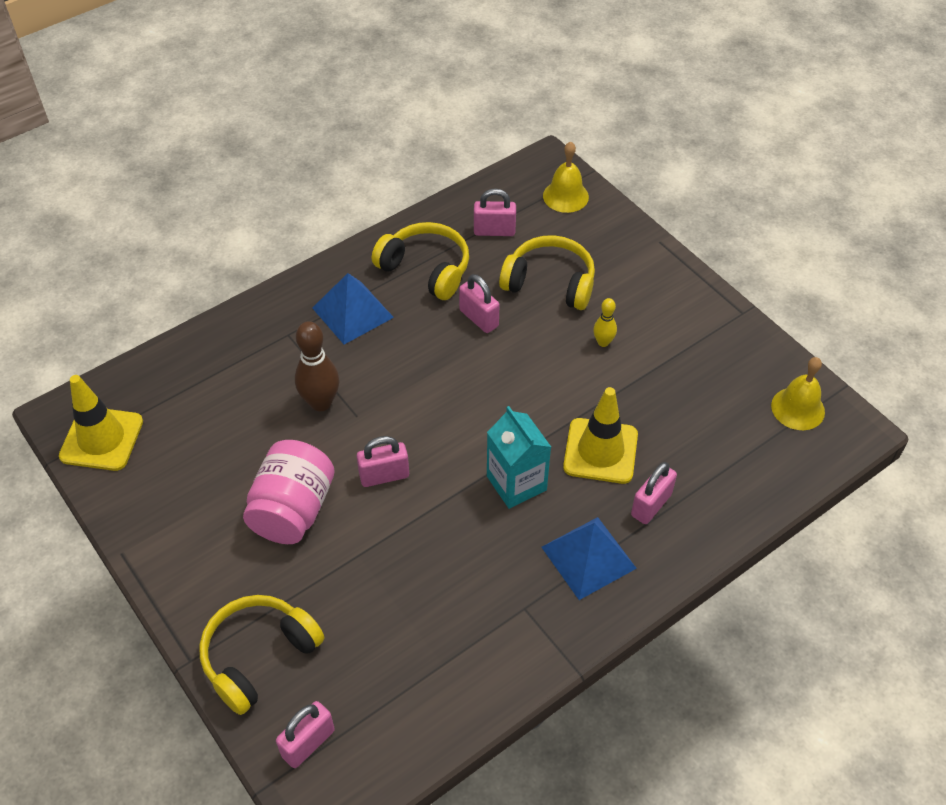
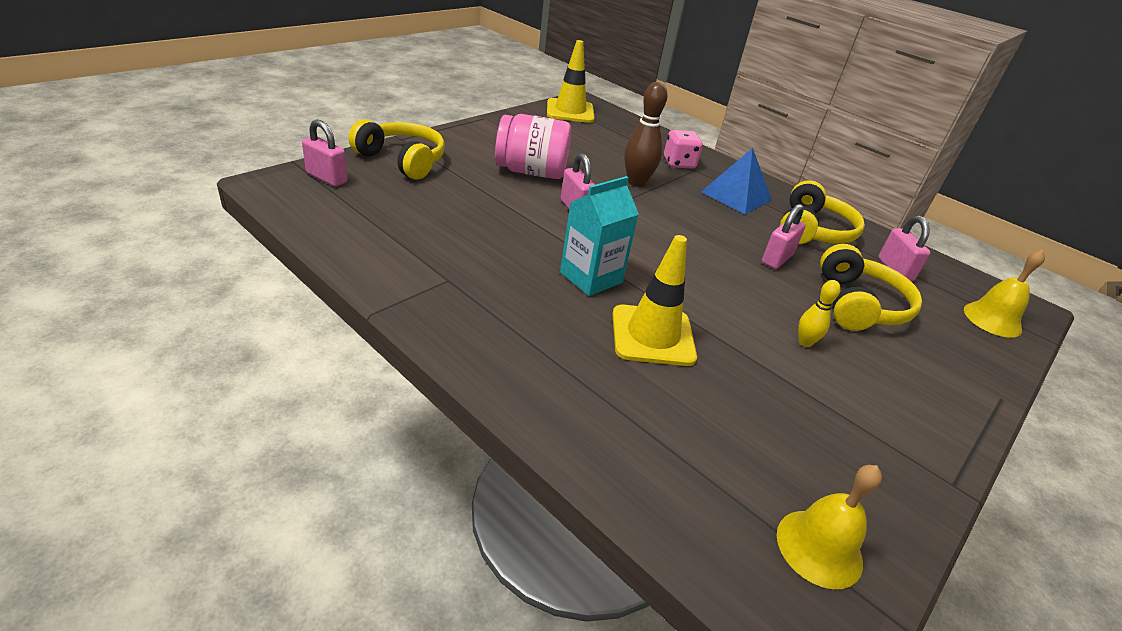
camera: 75 degrees right, 15 degrees down
blue pyramid [542,517,637,600] -> none
pink padlock [631,462,677,524] -> none
none -> pink dice [664,130,703,169]

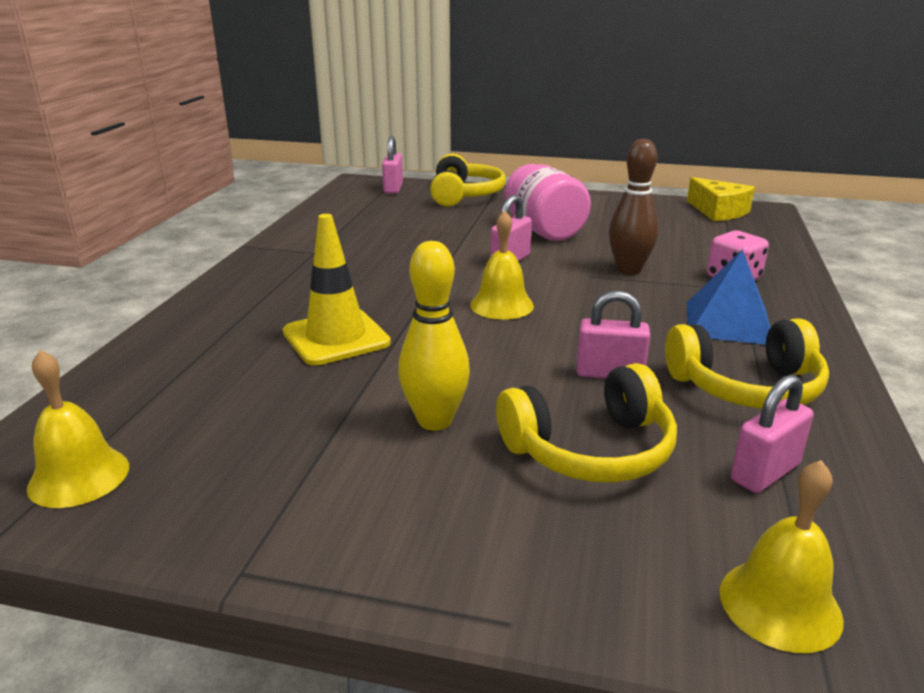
camera: 65 degrees right, 10 degrees down
yellow traffic cone [547,40,595,123] -> yellow cheese [687,177,755,221]
turquoise carton [560,176,639,296] -> none
yellow bowling pin [798,280,841,347] -> yellow bowling pin [398,241,470,431], size x1.80
none -> yellow bell [470,210,534,320]

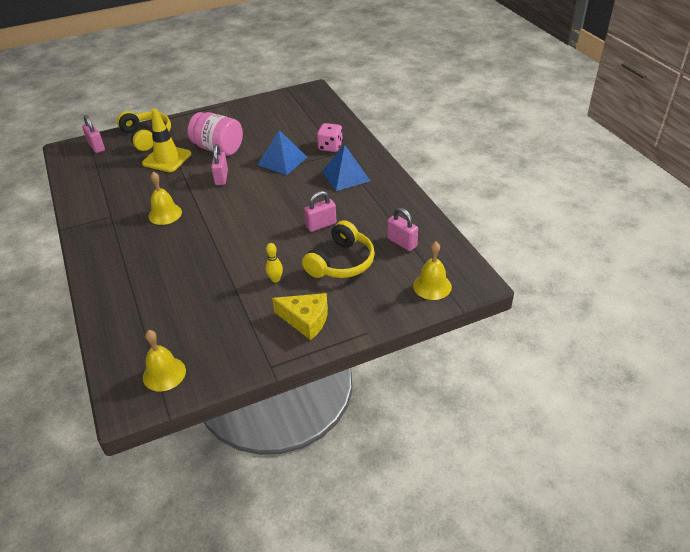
camera: 35 degrees left, 15 degrees up
yellow traffic cone [283,214,391,366] -> yellow traffic cone moved to [142,109,191,172]
yellow bowling pin [398,241,470,431] -> yellow bowling pin [265,243,283,282], size x0.55
yellow bell [470,210,534,320] -> yellow bell moved to [148,172,182,225]
brown bowling pin [609,139,659,275] -> blue pyramid [258,130,307,175]
yellow headphones [665,318,829,409] -> none
yellow cheese [687,177,755,221] -> yellow cheese moved to [272,293,328,340]
pink padlock [731,374,814,493] -> pink padlock turned 60 degrees counterclockwise [387,208,418,251]

